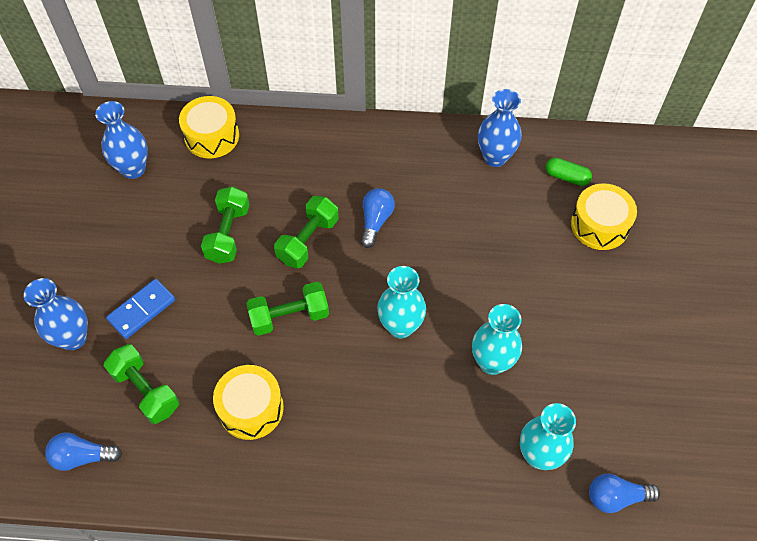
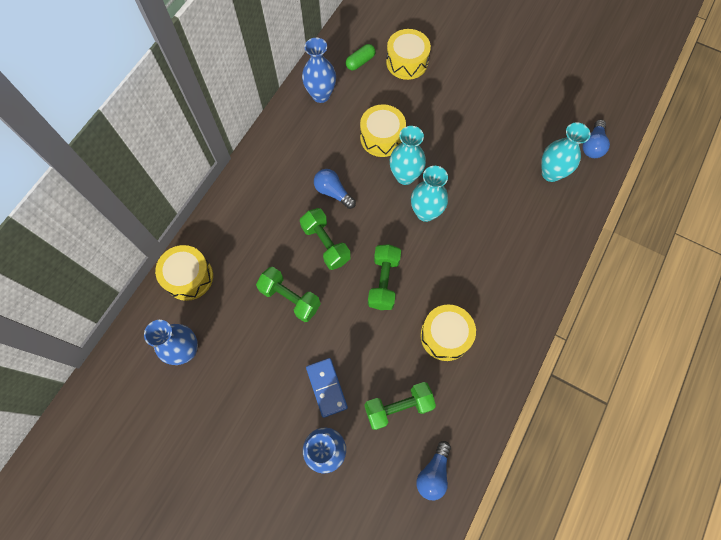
camera: 65 degrees left, 10 degrees up
turquoise vase [472,304,522,375] -> turquoise vase moved to [390,126,426,185]
none -> yellow drum [360,104,406,157]

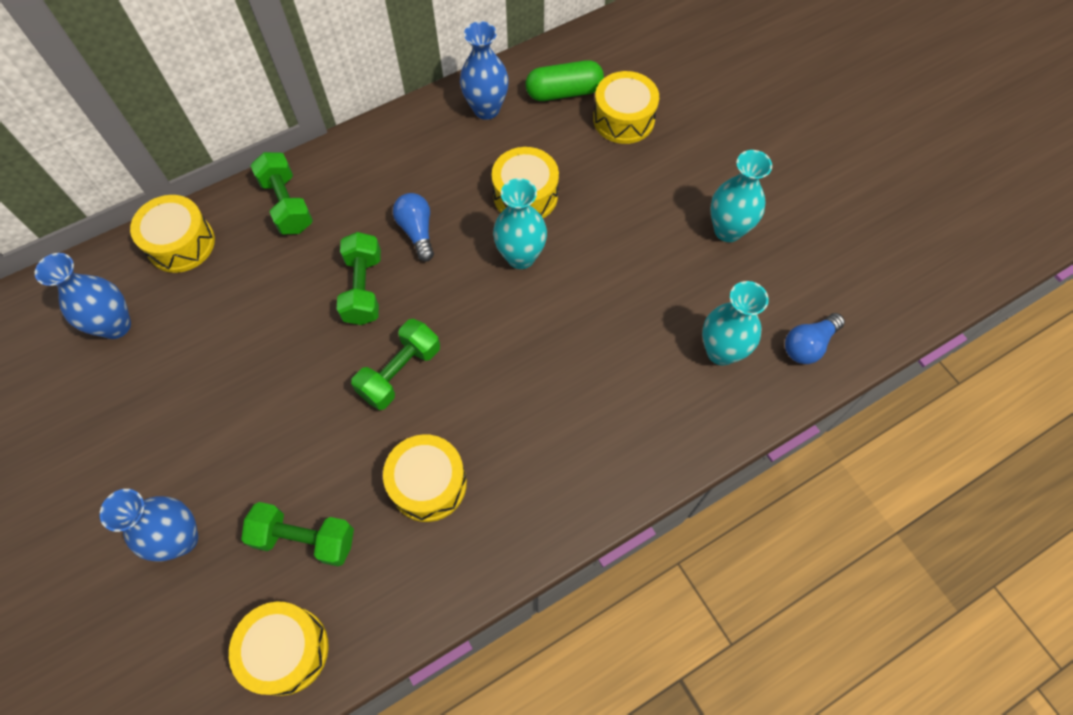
camera: 30 degrees right, 5 degrees down
green dumbbell [256,267,321,322] -> green dumbbell moved to [251,152,313,235]
blue domino [306,358,348,418] -> none
green capsule [346,44,376,70] -> green capsule [526,60,604,101], size x1.54
turquoise vase [411,166,448,222] -> turquoise vase moved to [710,150,772,242]
blue light bulb [416,441,451,500] -> yellow drum [229,602,329,696]

